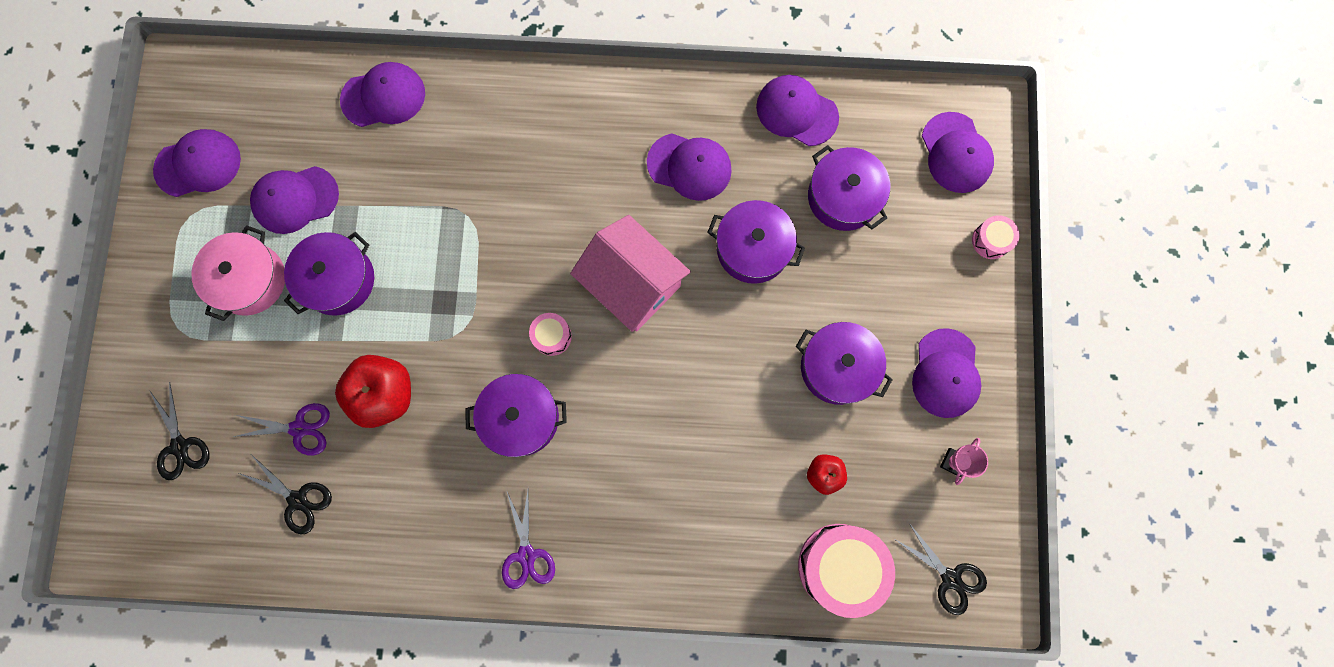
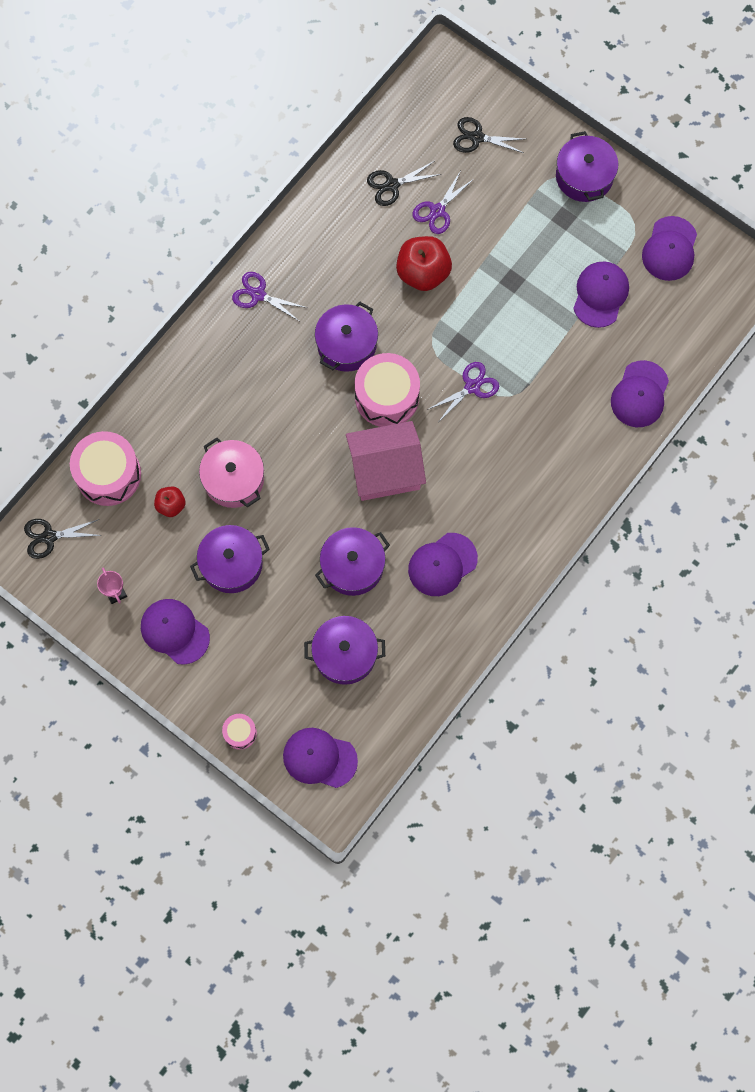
camera: 125 degrees right, 5 degrees down
pink pot [191,225,285,321] -> pink pot moved to [199,437,264,508]
purple pot [284,232,374,316] -> purple pot moved to [556,131,619,202]
pink drum [529,313,572,356] -> pink drum [355,353,420,427], size x2.05
purple cap [756,75,839,146] -> none
none -> purple scissors [427,362,499,421]

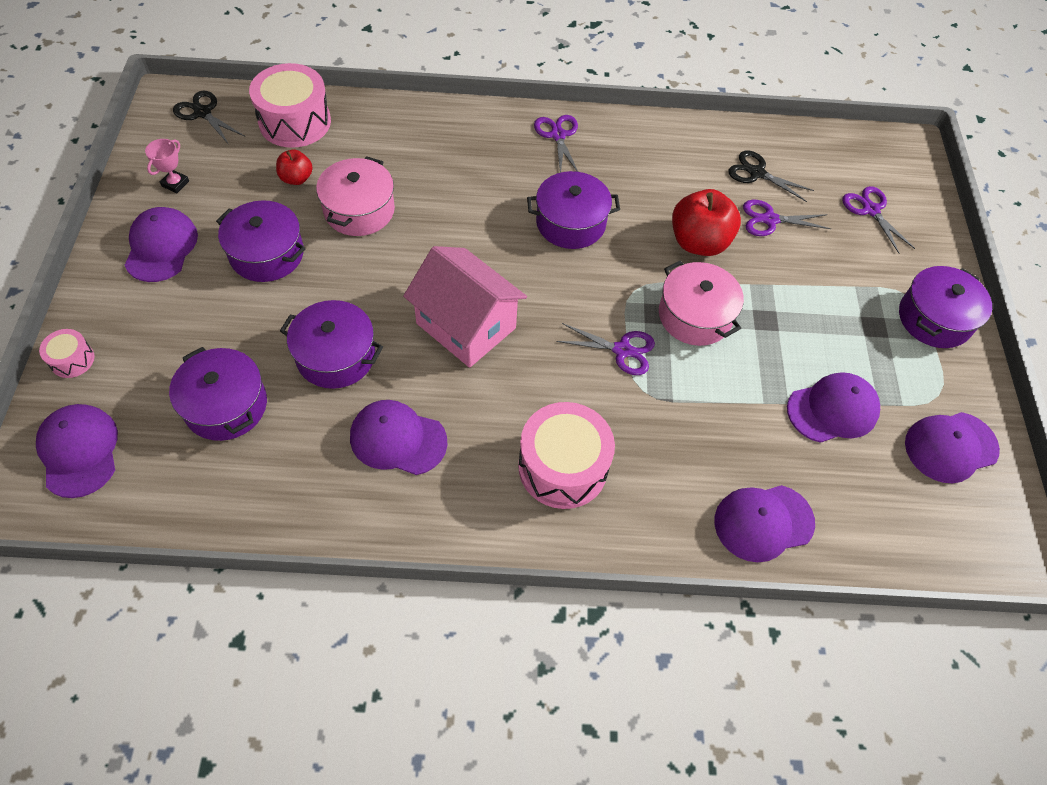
camera: 50 degrees right, 15 degrees down
pink drum [355,353,420,427] -> pink drum moved to [518,402,615,509]
black scissors [453,117,524,153] -> purple scissors [842,186,915,253]
none -> pink pot [659,261,744,346]

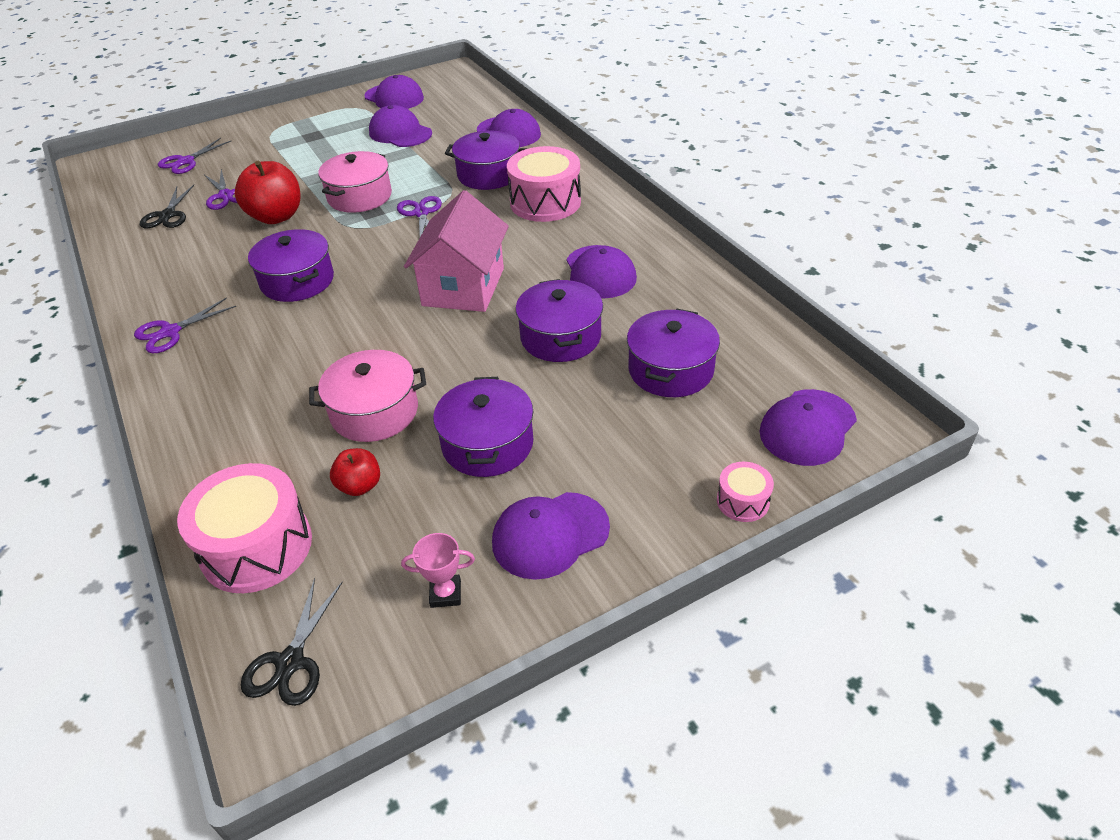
camera: 115 degrees left, 15 degrees down
purple pot [899,266,992,348] -> purple pot moved to [445,131,527,190]

